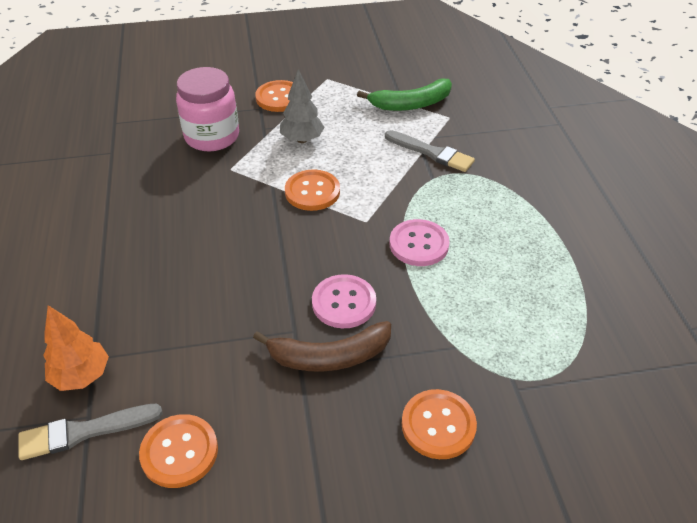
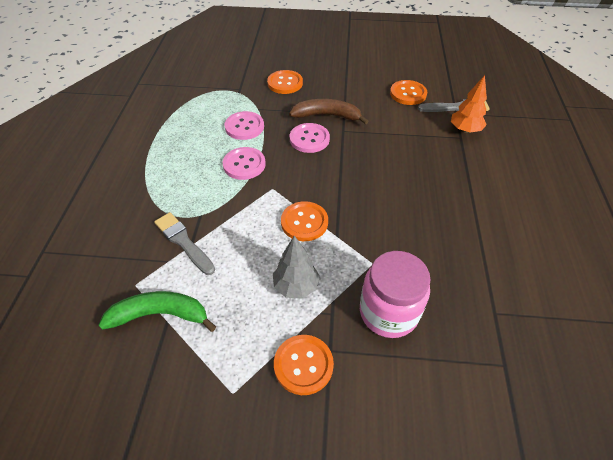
camera: 165 degrees left, 5 degrees up
none -> pink button [224,111,264,140]

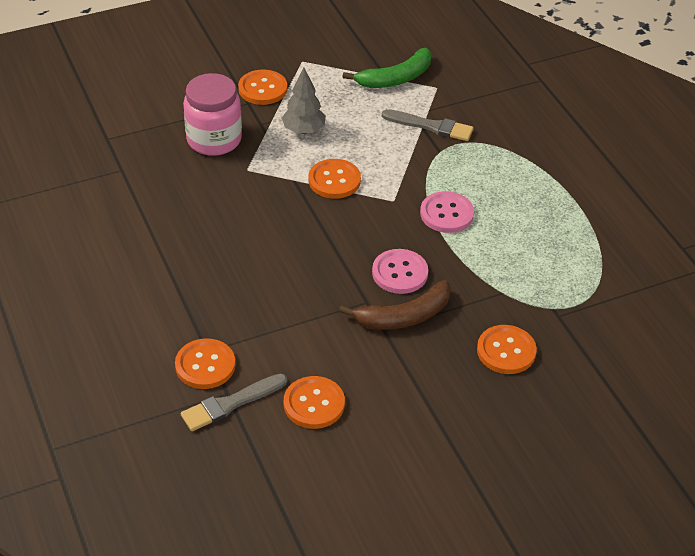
camera: 150 degrees right, 5 degrees down
pink button [224,111,264,140] -> none
orange tree [451,75,487,133] -> orange button [175,338,235,389]

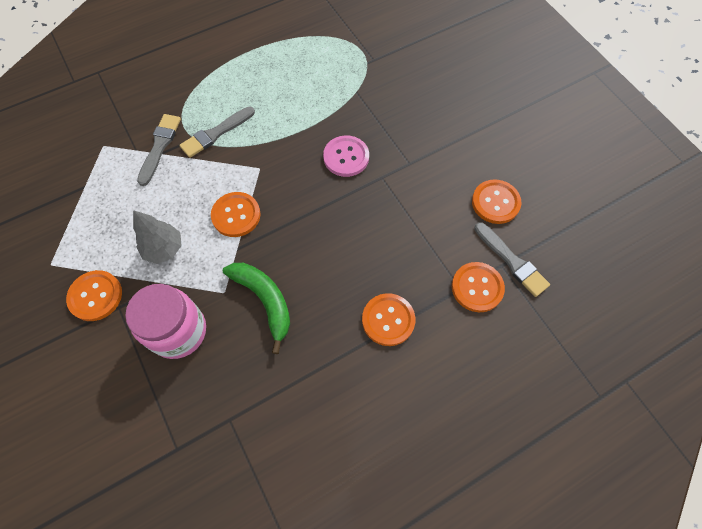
camera: 95 degrees left, 20 degrees up
brown banana [339,280,451,330] -> none
green banana [343,48,431,88] -> green banana moved to [223,263,290,354]
pink button [420,191,474,233] -> none
orange button [477,325,537,374] -> orange button moved to [362,293,415,346]
none -> grey brush [179,106,255,158]

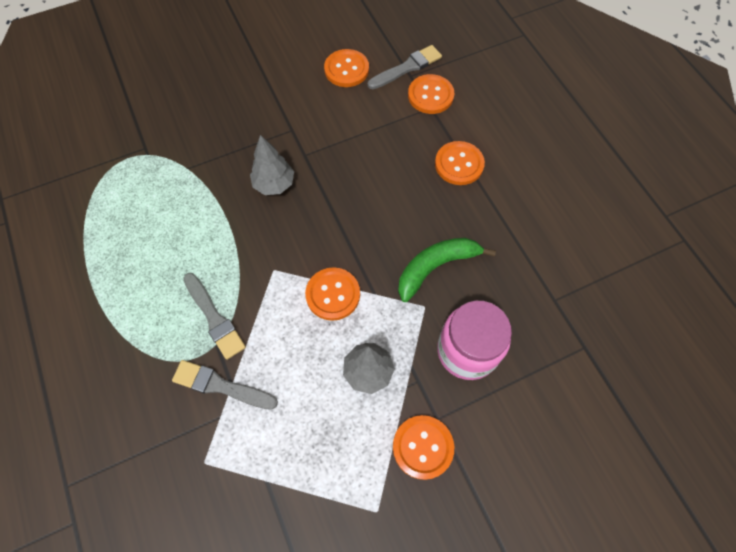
camera: 85 degrees left, 0 degrees up
pink button [323,135,369,177] -> grey tree [250,135,294,195]

